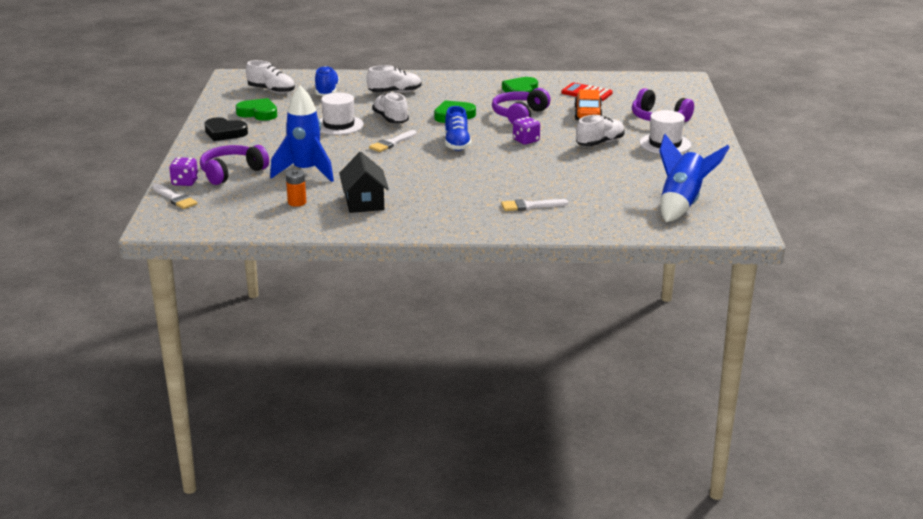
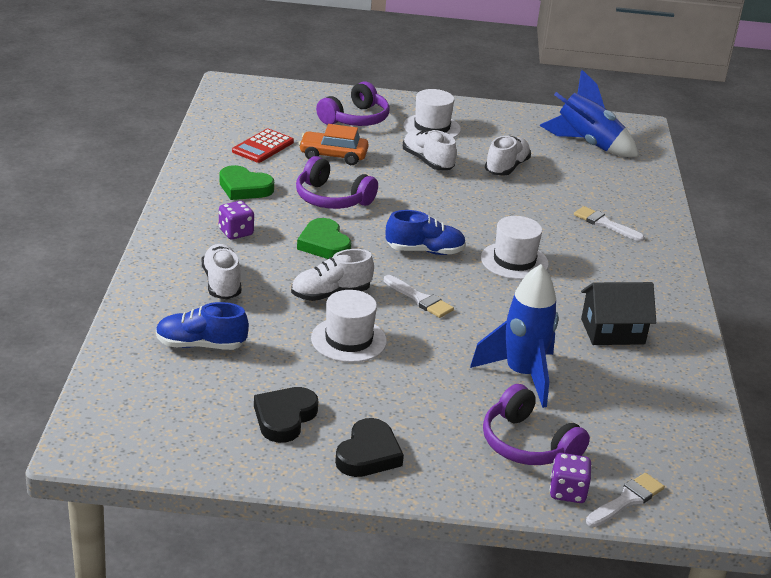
camera: 90 degrees left, 5 degrees up
green heart [236,98,277,121] -> black heart [254,387,318,443]
white shoe [246,60,295,94] -> white shoe moved to [485,136,531,176]
orange battery [286,169,306,207] -> none
white brush [501,199,568,211] -> white brush turned 135 degrees clockwise [574,206,645,241]
purple dice [513,117,540,145] -> purple dice moved to [219,201,254,239]
none -> white hat [481,216,549,280]

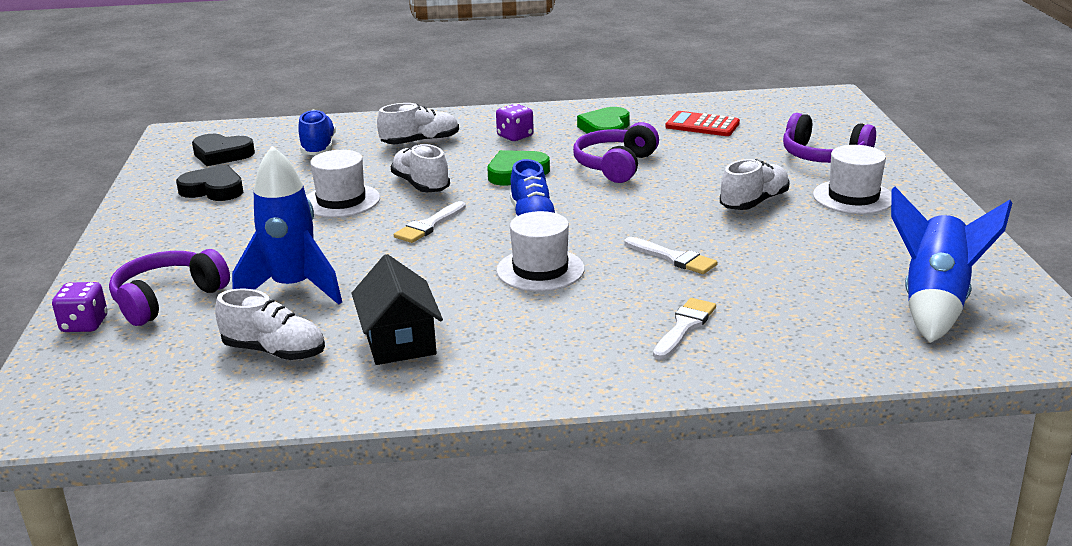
camera: 85 degrees right, 5 degrees down
orange car [299,124,369,165] -> none
black heart [335,418,404,477] -> black heart moved to [192,134,255,166]
white shoe [485,136,531,176] -> white shoe moved to [215,289,325,360]
white brush [586,473,665,527] -> white brush moved to [625,237,718,274]

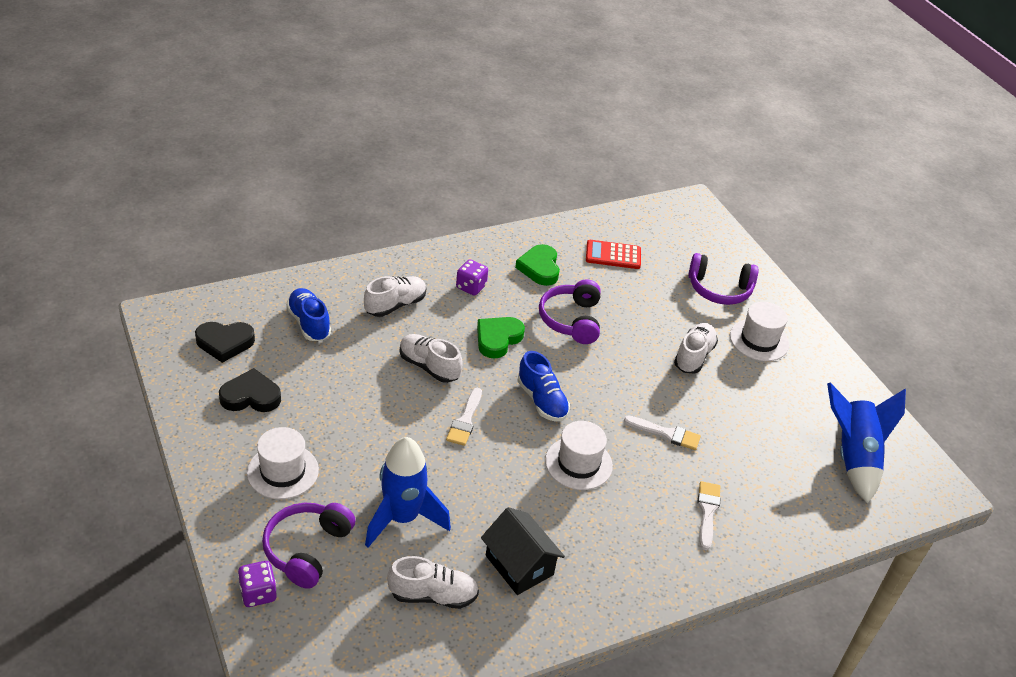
camera: 25 degrees left, 15 degrees up
white hat [306,150,380,218] -> white hat moved to [247,427,319,499]

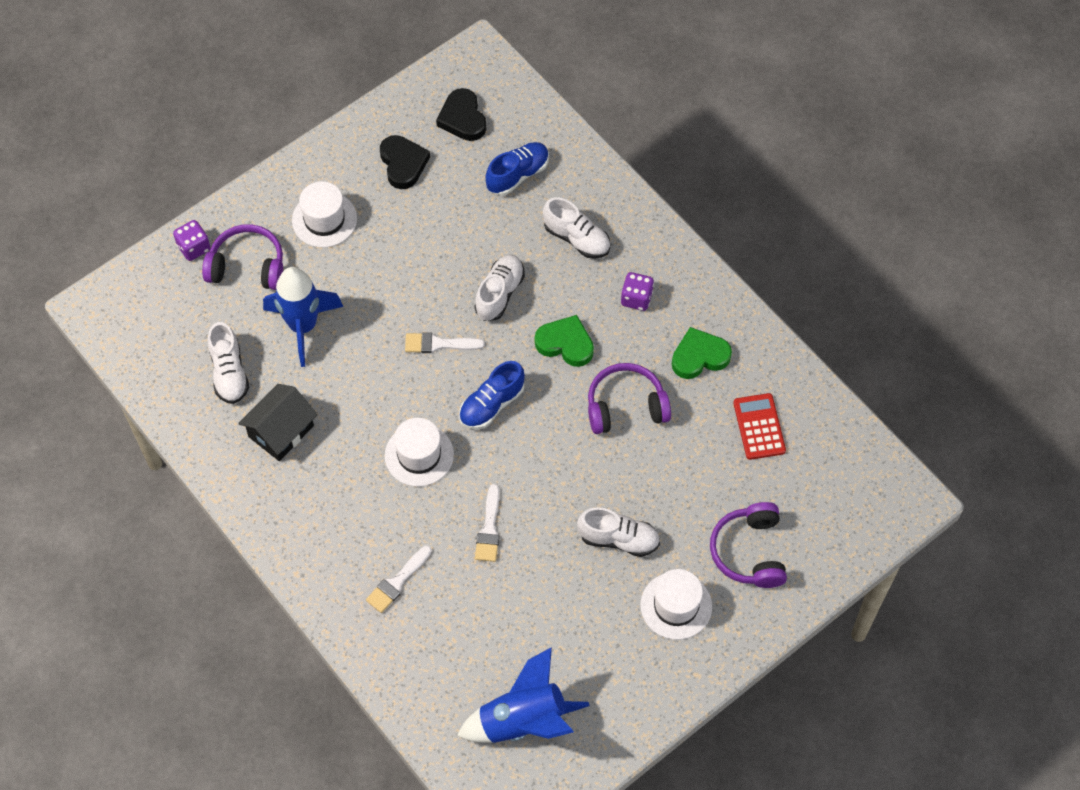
camera: 80 degrees right, 20 degrees up
white brush [697,481,721,550] -> white brush turned 135 degrees clockwise [366,546,432,613]

